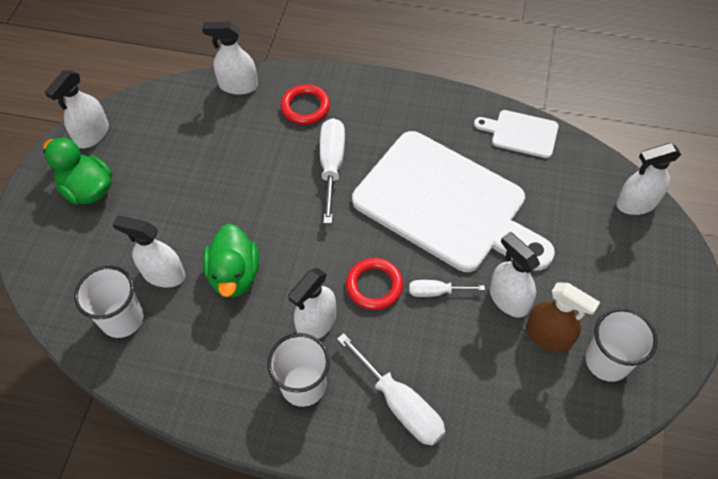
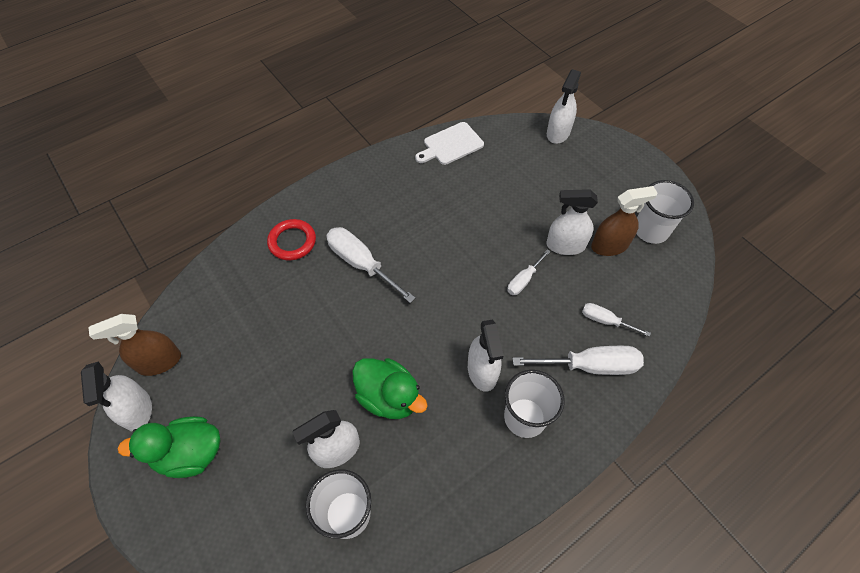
camera: 50 degrees left, 0 degrees up
white spray bottle [202,22,258,95] -> none
red ring [346,258,403,310] -> none
white cutting board [352,131,555,272] -> none
none -> brown spray bottle [88,314,181,376]
none -> white screwdriver [582,303,651,337]

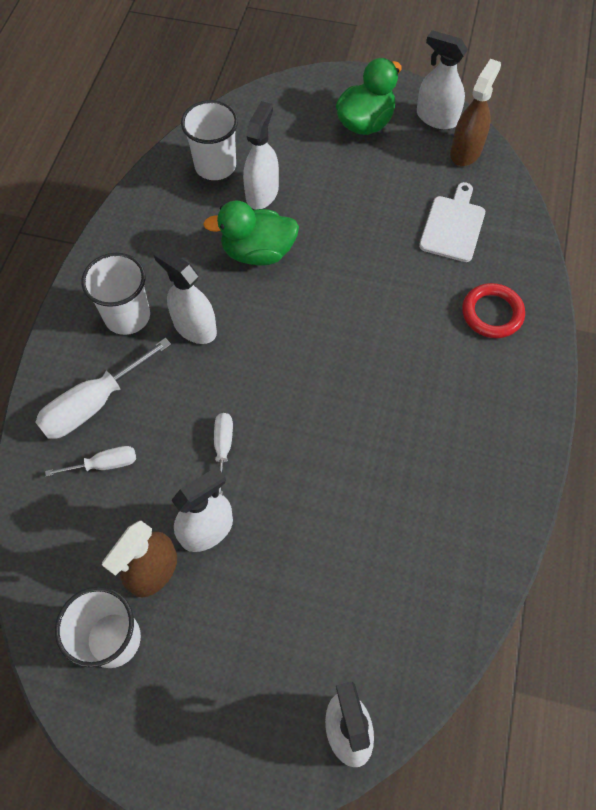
camera: 140 degrees right, 5 degrees up
white screwdriver [326,227,415,303] -> none
white cutting board [415,122,484,165] -> white cutting board moved to [419,182,485,262]

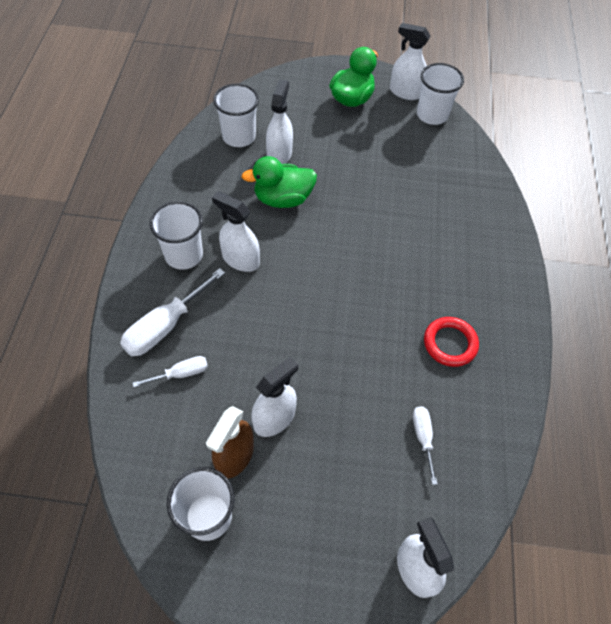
camera: 10 degrees left, 5 degrees down
white screwdriver [214,413,233,495] -> white screwdriver moved to [413,406,438,485]
white cutting board [419,182,485,262] -> none
brown spray bottle [450,59,501,166] -> white cup [417,63,464,125]
red ring [462,283,525,338] -> red ring moved to [424,317,479,367]

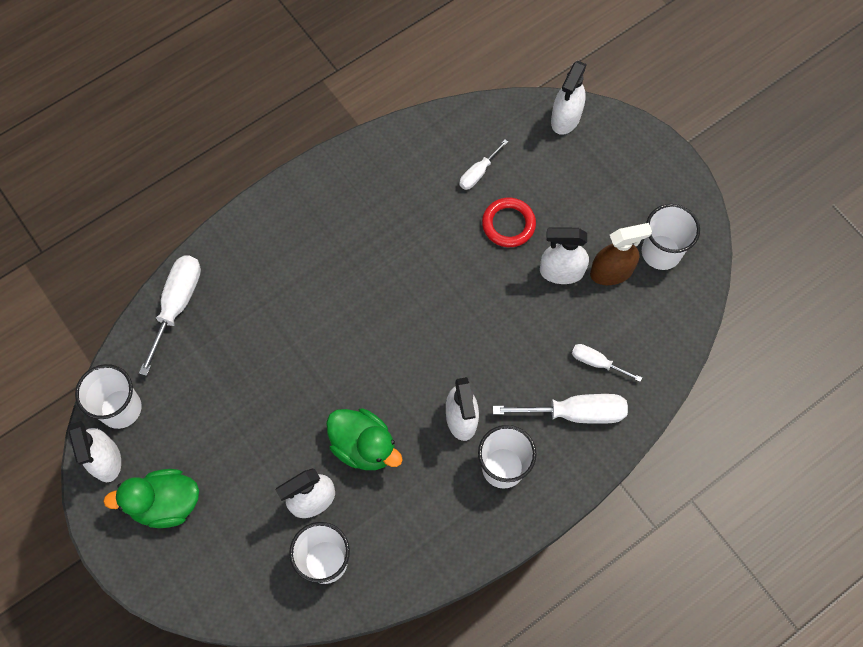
camera: 130 degrees left, 10 degrees up
red ring [424,317,479,367] -> red ring moved to [482,198,536,247]
none -> white screwdriver [139,255,201,376]

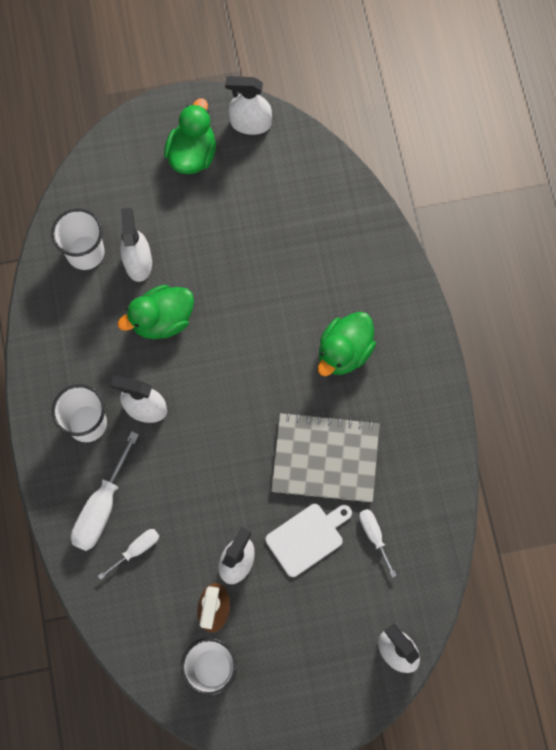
camera: 115 degrees right, 5 degrees up
white cup [75,364,142,429] -> none
white screwdriver [139,255,201,376] -> none
red ring [482,198,536,247] -> white cutting board [265,504,352,577]
none -> grey notebook [271,412,380,502]
none -> green duck [318,312,376,376]

